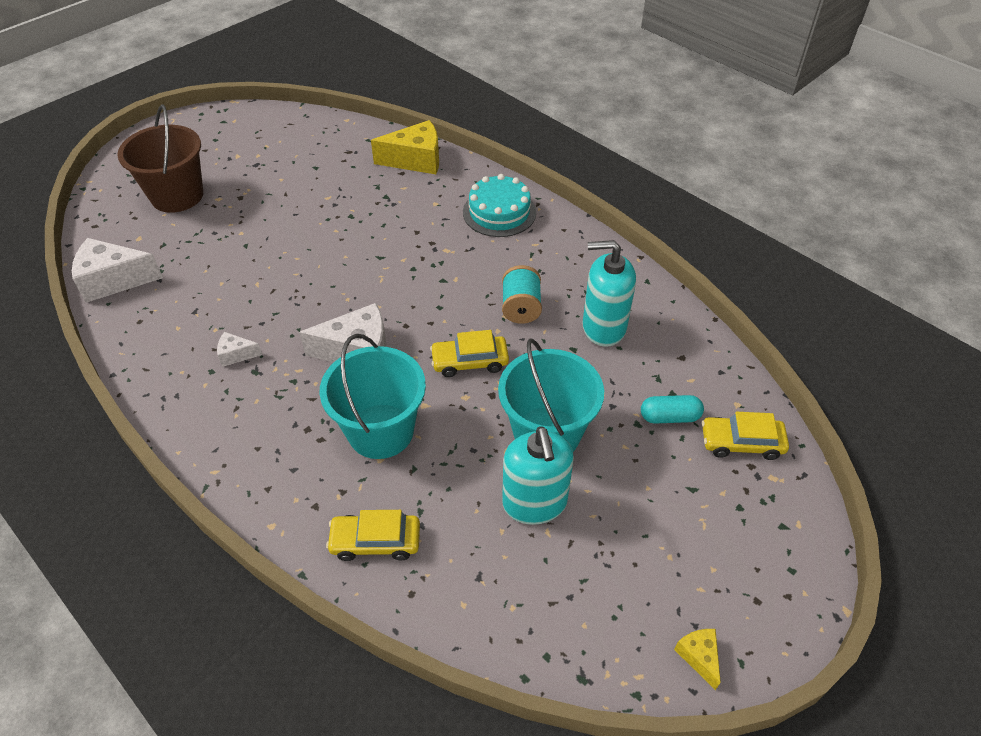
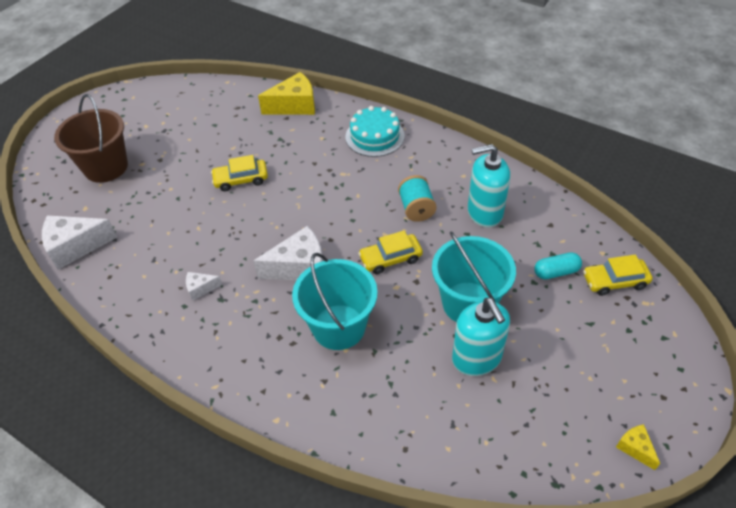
camera: 10 degrees left, 0 degrees up
yellow car [326,510,420,561] -> yellow car moved to [211,155,268,191]

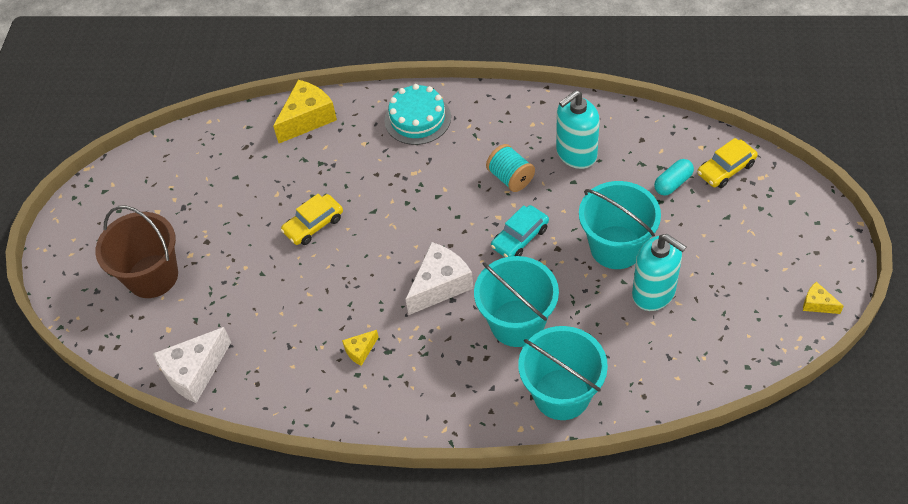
camera: 25 degrees left, 5 degrees up
white cheese [186,272,222,301] -> yellow cheese [342,330,379,366]
yellow car [358,231,423,274] -> turquoise car [491,205,549,257]
none -> turquoise bucket [518,326,608,420]

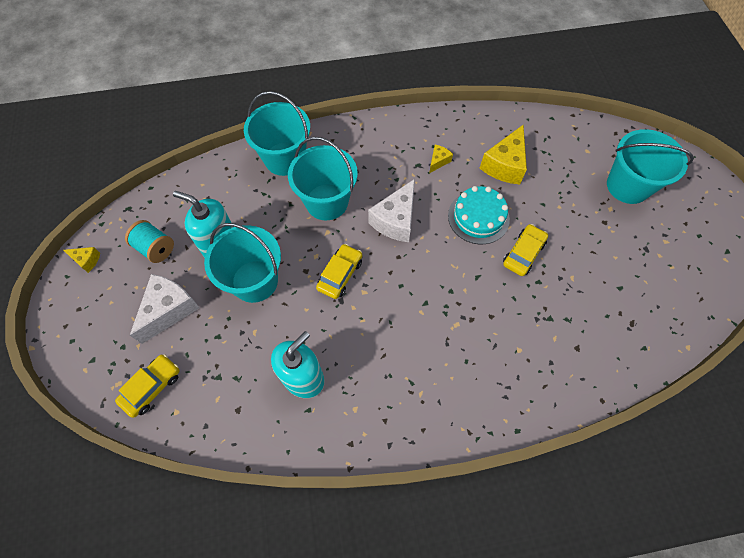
camera: 160 degrees right, 10 degrees up
brown bucket [95,206,178,298] -> turquoise bucket [607,129,694,204]
white cheese [153,327,231,403] -> white cheese moved to [130,274,200,344]
yellow cheese [273,80,337,143] -> yellow cheese moved to [479,125,527,184]
turquoise cake [384,84,451,145] -> turquoise cake moved to [448,186,510,244]
turquoise spool [486,144,535,192] -> turquoise spool moved to [125,220,174,263]
turquoise car [491,205,549,257] -> yellow car [316,244,362,299]
turquoise capsule [654,159,694,195] -> none

